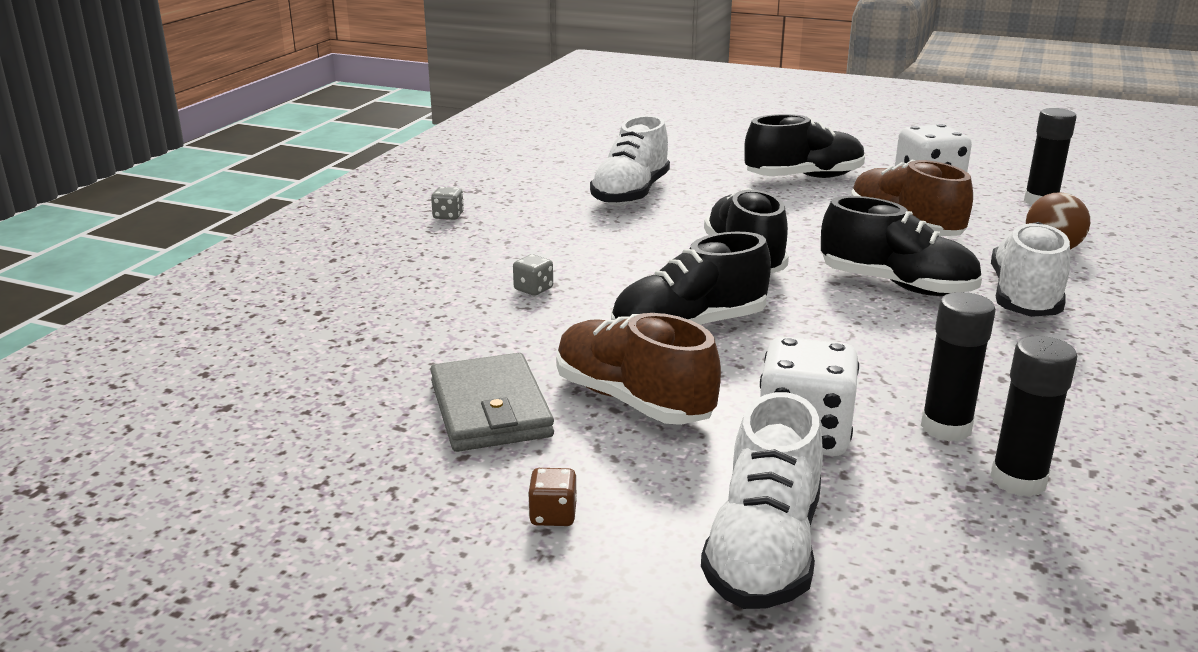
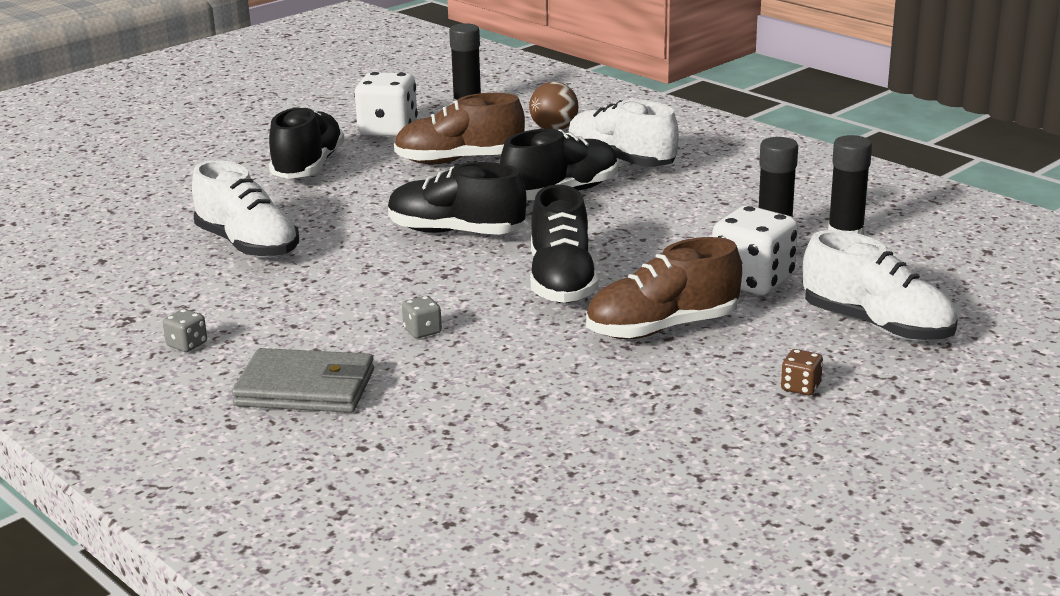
camera: 65 degrees left, 0 degrees up
grey wallet [430,353,554,452] -> grey wallet moved to [232,348,374,413]

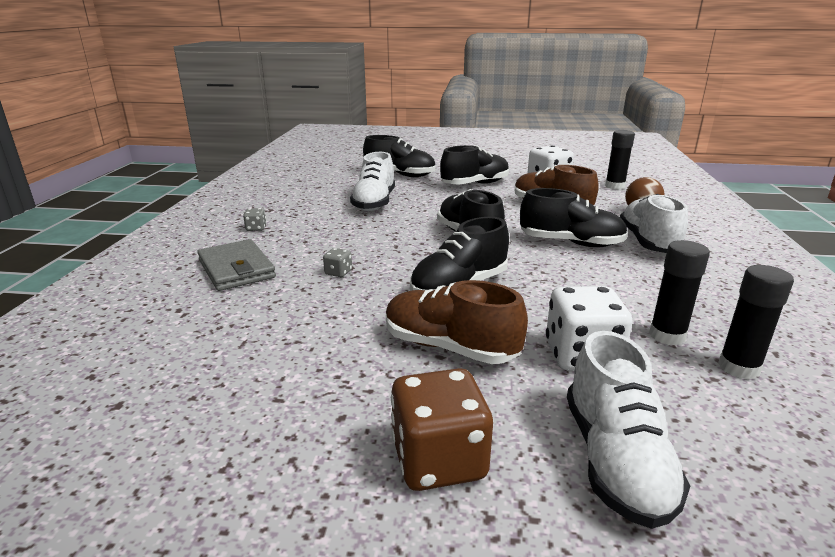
camera: 50 degrees right, 0 degrees up
brown dice [781,349,823,396] -> brown dice [391,368,493,491], size x2.23
none -> black shoe [363,135,435,177]

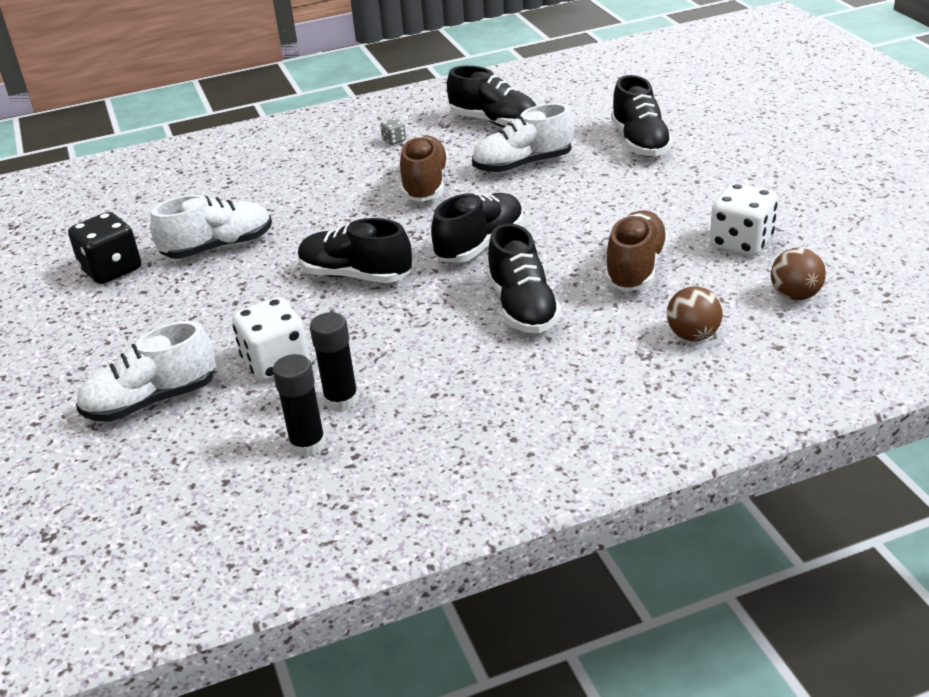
camera: 65 degrees right, 10 degrees up
grey wallet [197,239,276,291] -> none
grey dice [323,248,352,277] -> none
brown shoe [386,280,528,364] -> brown shoe moved to [400,135,449,202]
brown dice [391,368,493,491] -> none
black shoe [440,145,509,184] -> black shoe moved to [447,66,536,128]
black glue stick [605,130,635,190] -> brown ball [771,247,826,301]
white shoe [620,194,688,253] -> white shoe moved to [150,195,272,259]
none -> black dice [68,212,141,284]

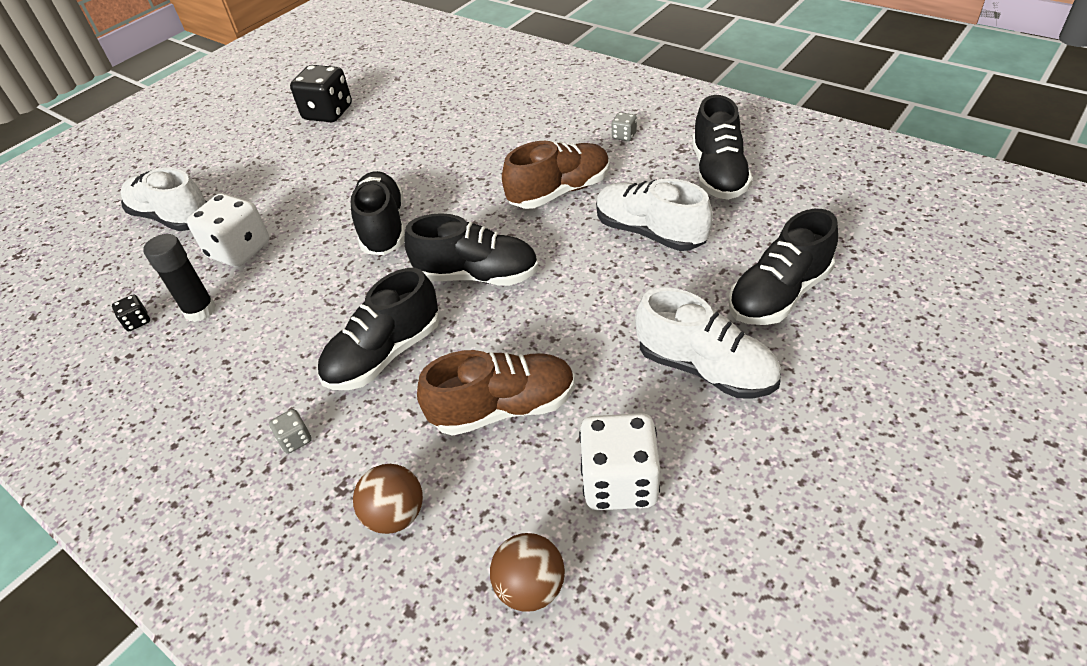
camera: 60 degrees right, 10 degrees up
white shoe [150,195,272,259] -> white shoe moved to [635,287,781,398]
black glue stick [273,354,326,457] -> black dice [112,294,150,331]
none -> grey dice [269,409,312,454]

